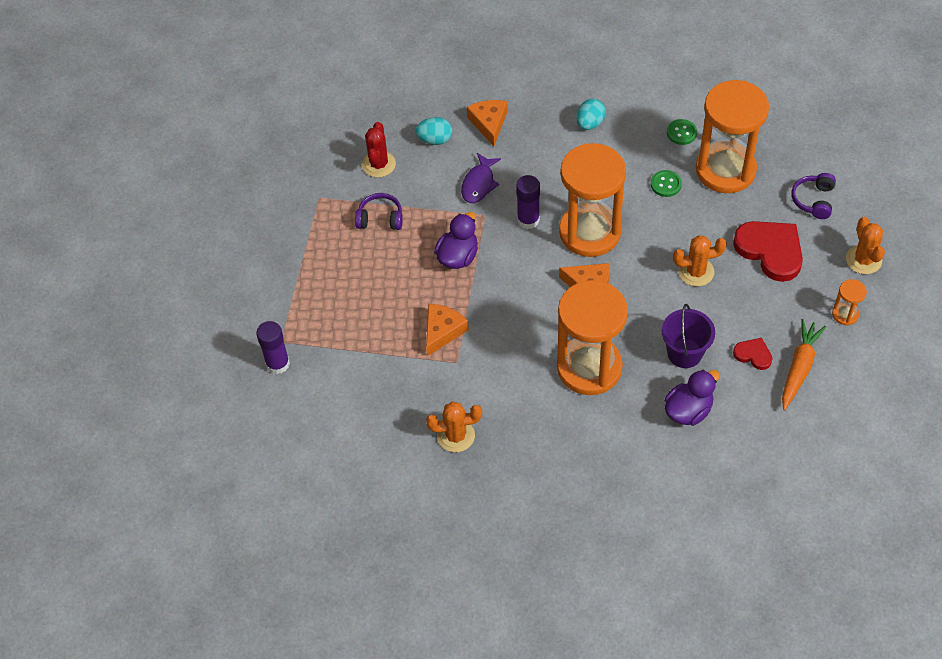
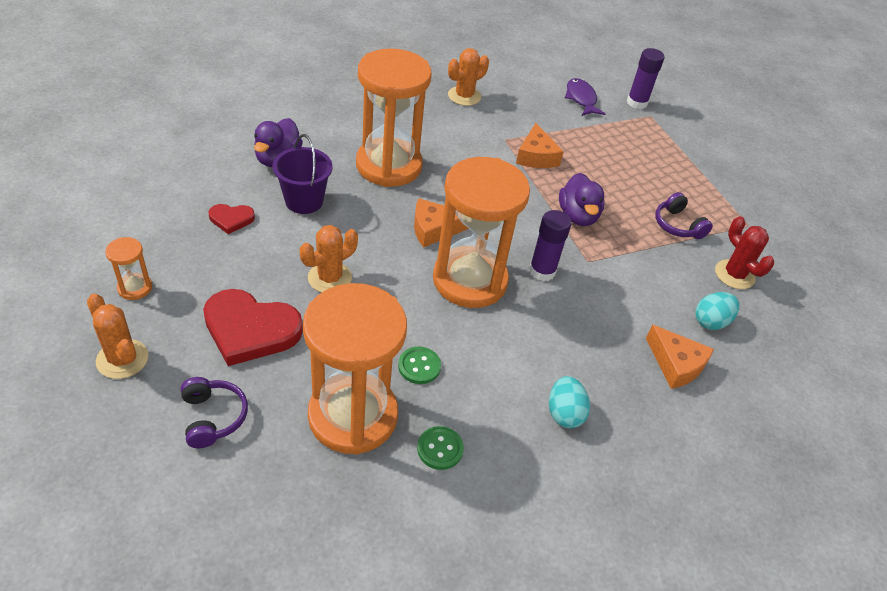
camera: 140 degrees right, 10 degrees down
purple headphones [355,193,403,230] -> purple headphones turned 90 degrees clockwise [655,192,713,239]
purple fish [461,153,501,203] -> purple fish moved to [565,78,605,116]
orange carrot [782,319,826,410] -> none

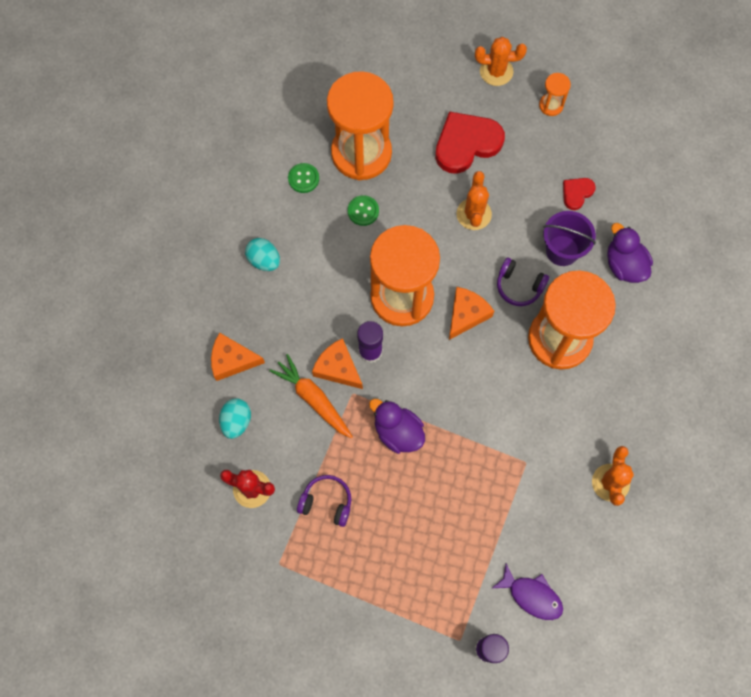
camera: 140 degrees right, 25 degrees up
purple headphones [181,377,248,448] -> purple headphones moved to [497,258,549,306]
orange cheese [516,123,564,168] -> orange cheese moved to [312,338,363,389]
none -> orange carrot [269,354,353,439]

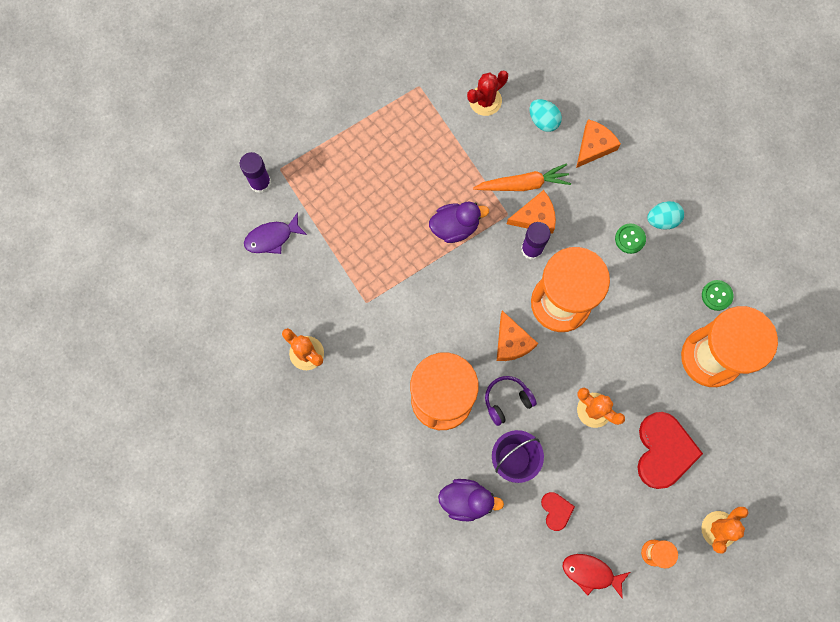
camera: 125 degrees right, 5 degrees up
purple headphones [297,475,351,527] -> none
green button [348,195,379,226] -> green button moved to [615,224,646,254]
none -> red fish [563,554,630,599]

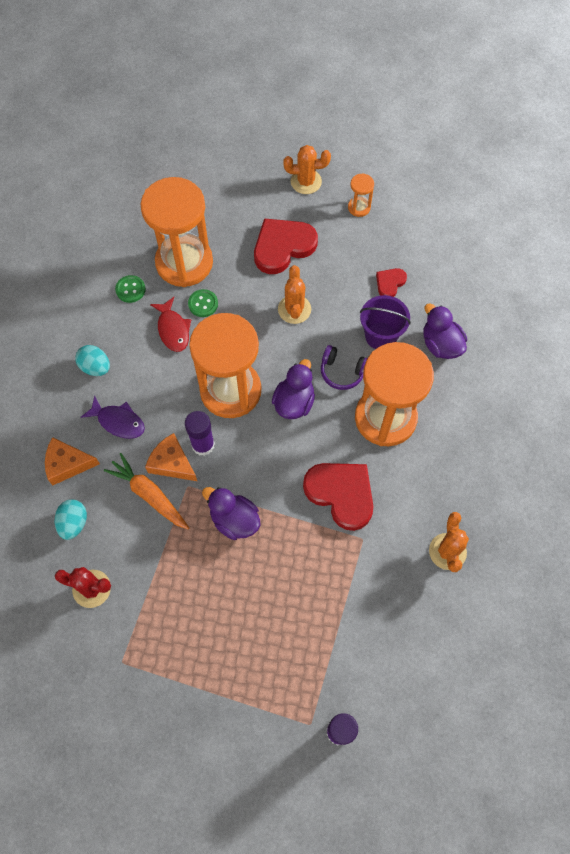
camera: 130 degrees left, 10 degrees down
purple fish [244,212,307,254] -> purple fish moved to [81,395,145,439]
orange cheese [497,311,538,361] -> purple duck [272,359,315,419]
red fish [563,554,630,599] -> red fish moved to [150,297,191,352]
green button [615,224,646,254] -> green button moved to [188,289,218,317]
none -> red heart [303,463,374,531]

